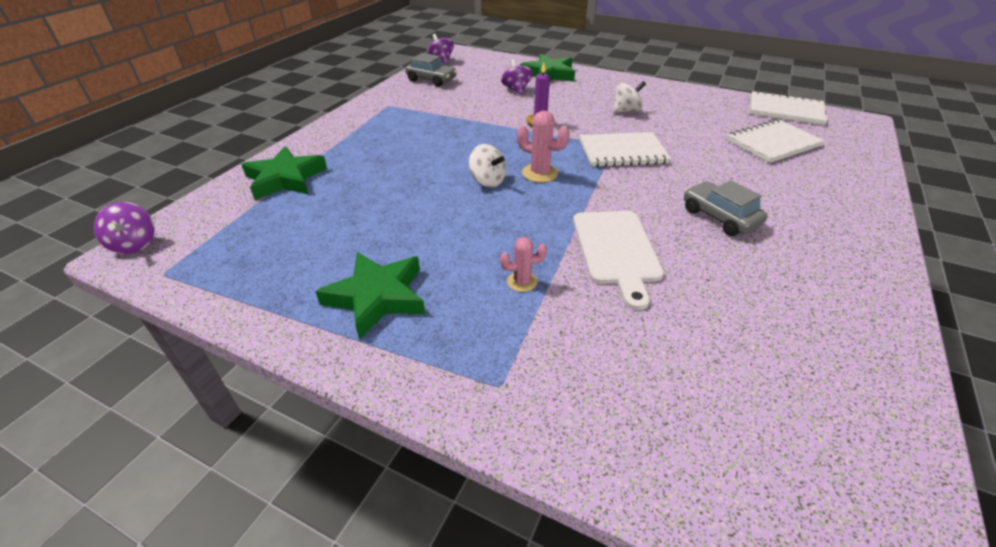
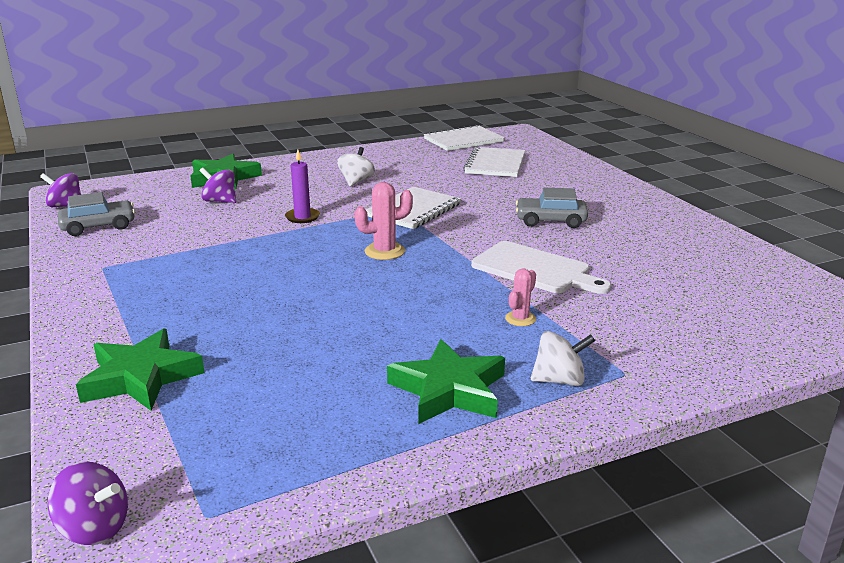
camera: 50 degrees left, 15 degrees down
white spinning top [469,144,506,187] -> white spinning top moved to [531,331,595,386]

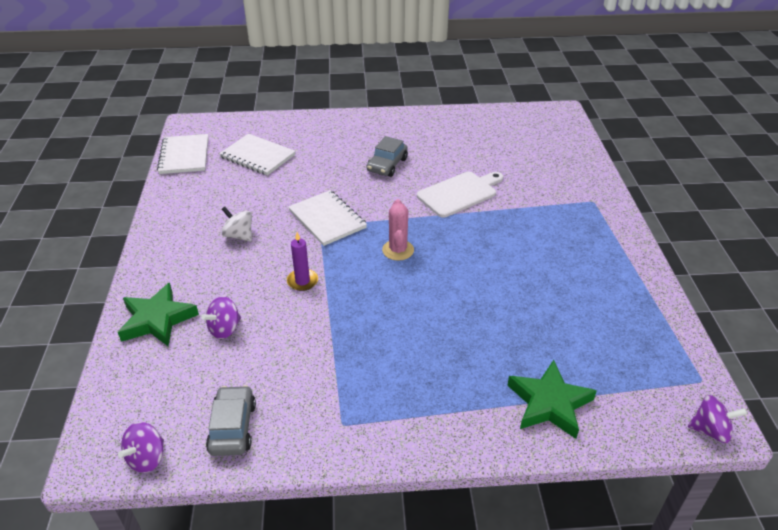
camera: 70 degrees left, 15 degrees up
purple spinning top [48,461,128,545] -> purple spinning top turned 60 degrees clockwise [688,395,747,443]
green star [387,339,505,424] -> none
pink cactus [505,268,536,326] -> none
white spinning top [531,331,595,386] -> none

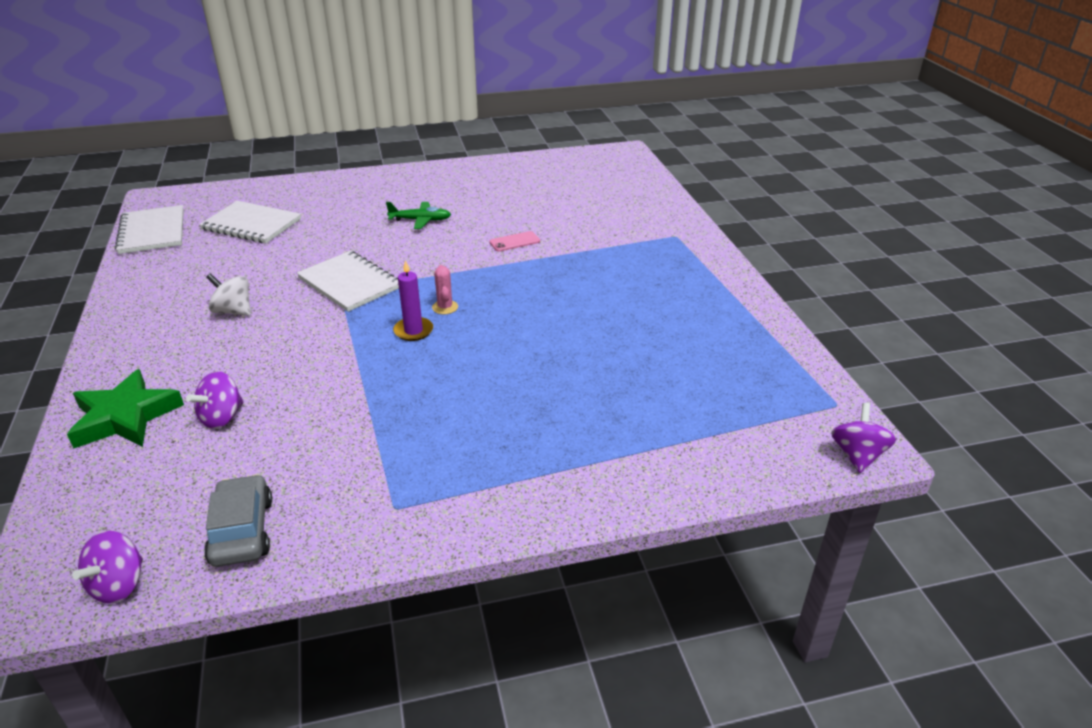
camera: 10 degrees left, 5 degrees down
purple candle [287,232,318,291] -> purple candle moved to [393,260,433,341]
grey car [367,136,408,177] -> green plane [386,202,451,229]
pink cactus [382,199,414,261] -> pink cactus [432,265,458,314], size x0.64
white cutting board [417,172,503,218] -> pink phone [489,231,540,251]
green star [507,360,597,439] -> none
purple spinning top [688,395,747,443] -> purple spinning top turned 75 degrees counterclockwise [831,403,896,473]

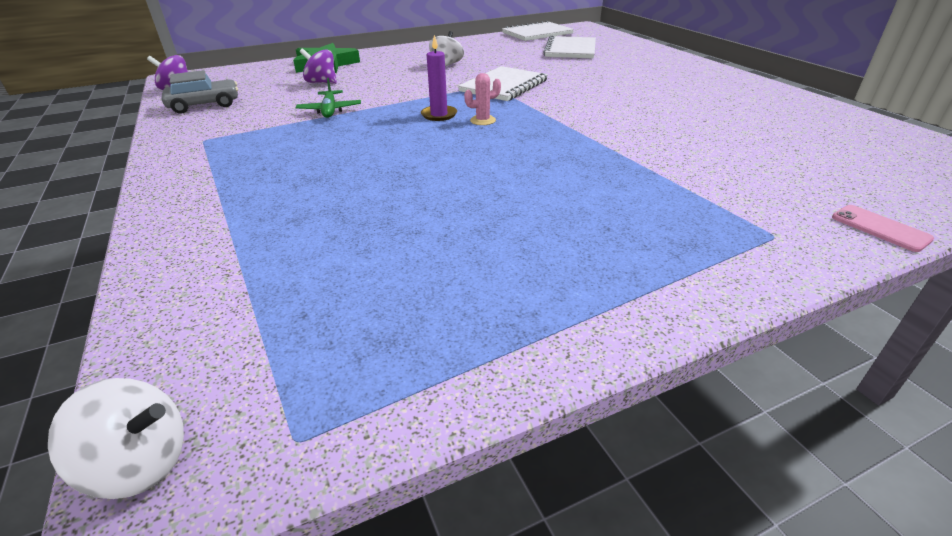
camera: 80 degrees right, 0 degrees up
green plane [386,202,451,229] -> green plane moved to [296,78,361,118]
pink phone [489,231,540,251] -> pink phone moved to [832,205,934,252]
purple spinning top [831,403,896,473] -> white spinning top [48,378,184,499]

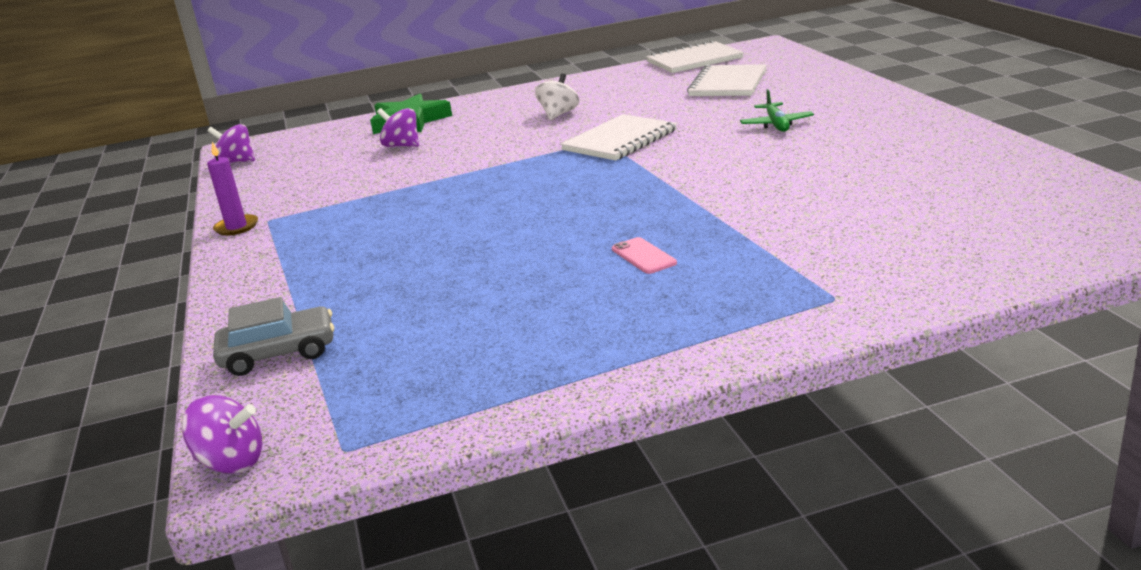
camera: 10 degrees right, 10 degrees down
white spinning top [48,378,184,499] -> purple spinning top [182,395,262,474]
grey car [161,70,238,114] -> grey car moved to [213,297,334,376]
green plane [296,78,361,118] -> green plane moved to [740,89,814,132]
purple candle [421,35,457,121] -> purple candle moved to [207,142,258,236]
pink cactus [464,73,501,125] -> none
pink phone [832,205,934,252] -> pink phone moved to [612,237,677,274]

